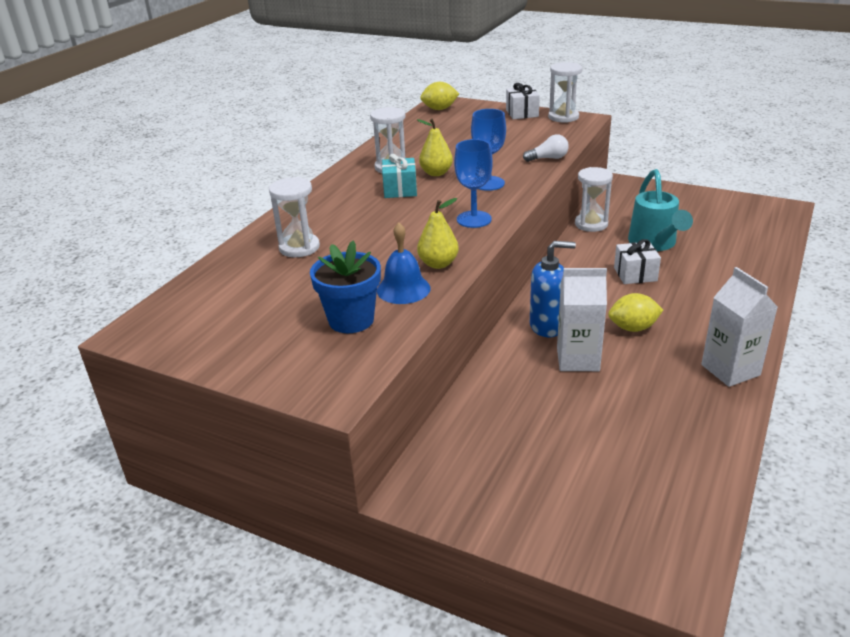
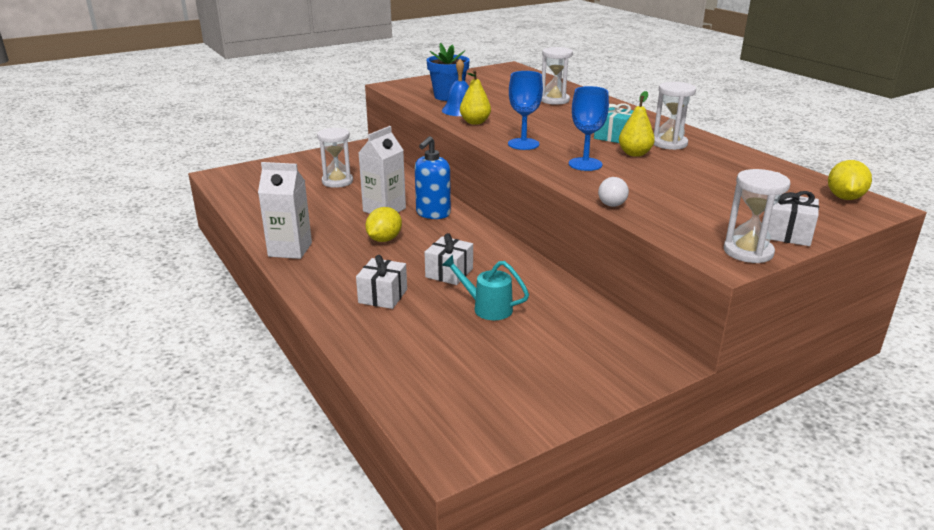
camera: 120 degrees right, 5 degrees down
white hourglass [575,167,613,232] -> white hourglass moved to [317,127,353,188]
turquoise watering can [628,169,693,251] -> turquoise watering can [441,255,529,320], size x0.66
none -> white gift [356,255,407,309]

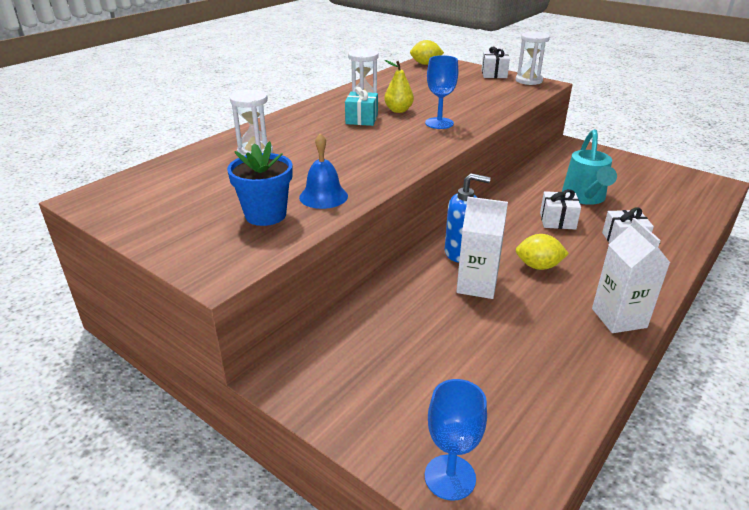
camera: 110 degrees left, 5 degrees up
white hourglass [317,127,353,188] -> none
turquoise watering can [441,255,529,320] -> turquoise watering can [562,129,617,205], size x1.52
yellow pear [460,70,491,125] -> none
blue goblet [508,71,543,150] -> blue goblet moved to [425,379,487,501]
white light bulb [598,177,629,207] -> none

